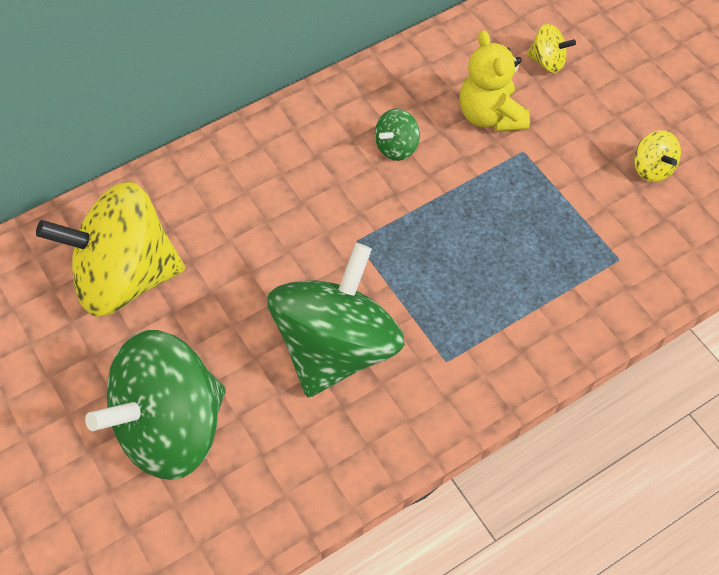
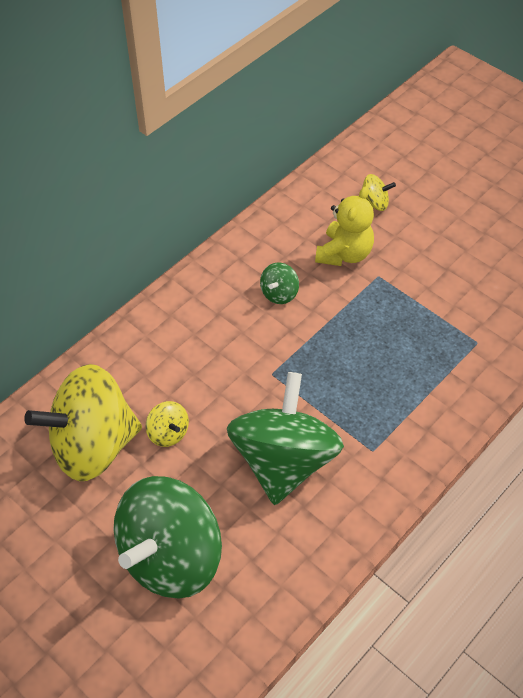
camera: 15 degrees left, 5 degrees down
yellow teddy bear [459,30,530,132] -> yellow teddy bear turned 120 degrees counterclockwise [315,186,374,266]
yellow spinning top [634,130,681,182] -> yellow spinning top moved to [146,401,189,447]

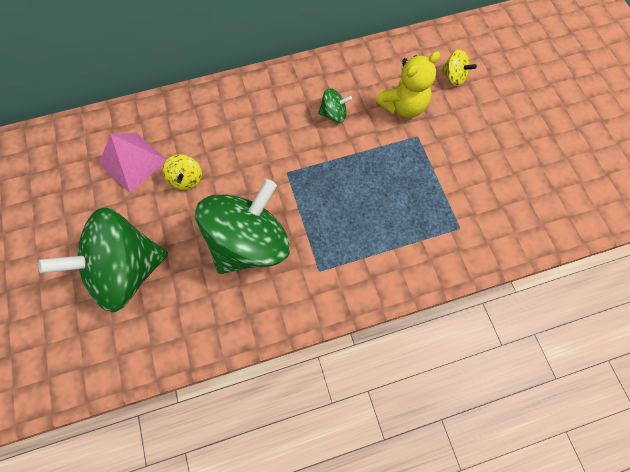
camera: 30 degrees right, 15 degrees up
yellow spinning top [24,364,142,481] -> pink pyramid [99,133,167,193]
green spinning top [260,262,299,304] -> green spinning top turned 150 degrees counterclockwise [318,88,352,123]

